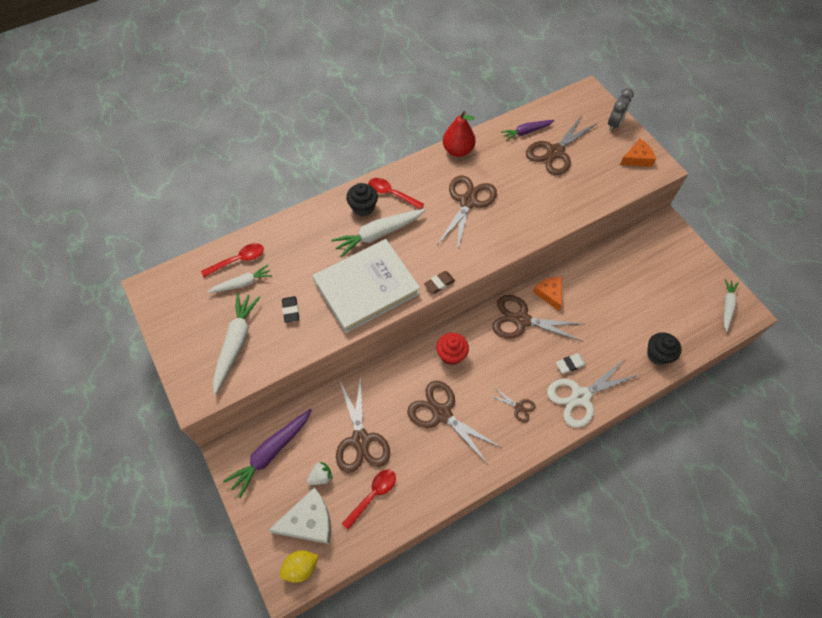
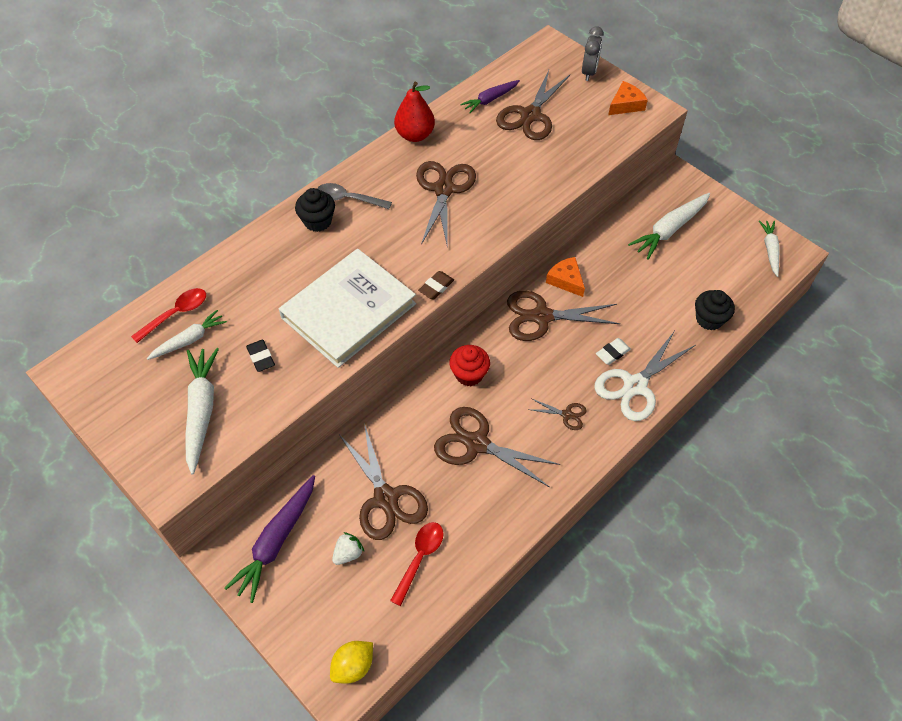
camera: 15 degrees left, 5 degrees down
white cheese [269,487,331,544] -> none
white carrot [331,209,425,257] -> white carrot moved to [628,193,710,259]
red spoon [368,178,424,209] -> grey spoon [317,183,392,209]

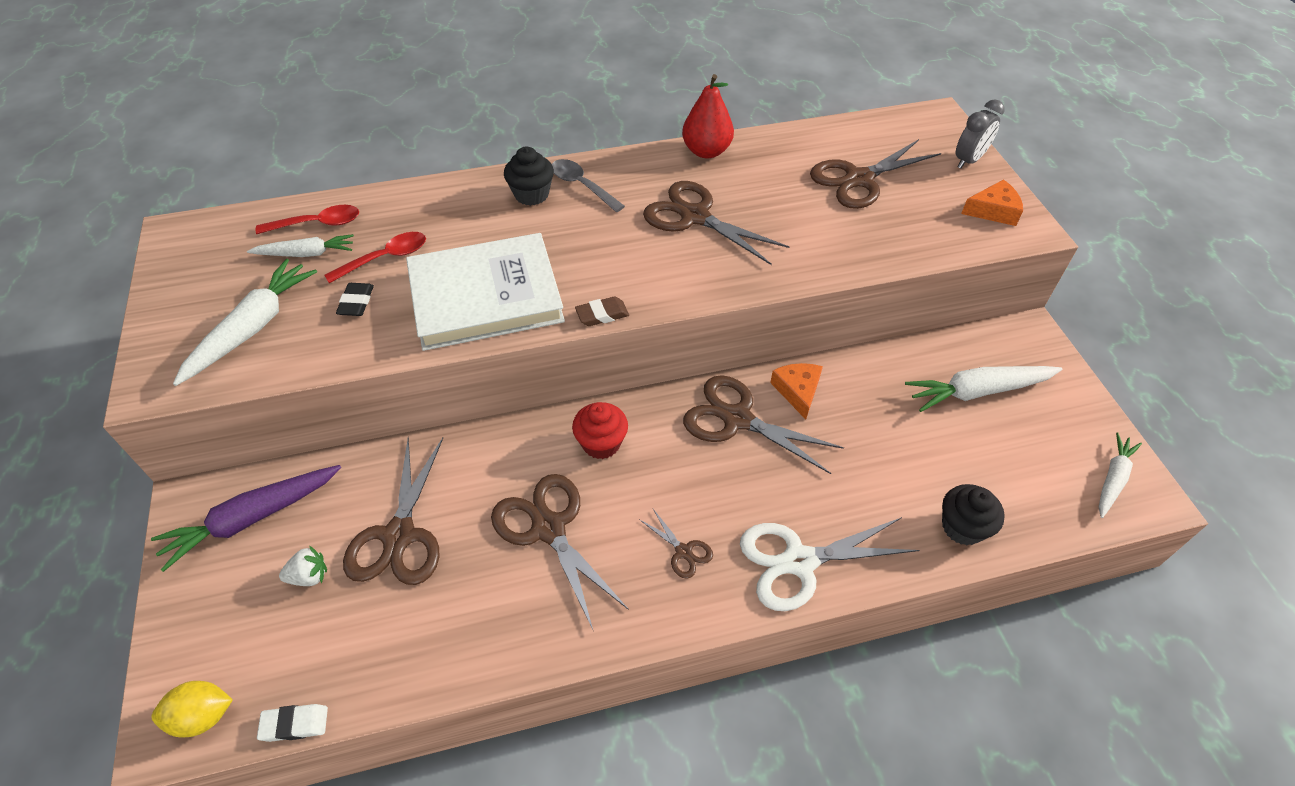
camera: 30 degrees right, 5 degrees down
red spoon [390,522,444,606] -> red spoon moved to [324,232,426,283]
brown scissors [416,161,476,249] -> brown scissors turned 90 degrees counterclockwise [643,181,790,265]
purple carrot [460,80,520,113] -> none
white eraser [596,338,631,365] -> white eraser moved to [257,704,328,742]

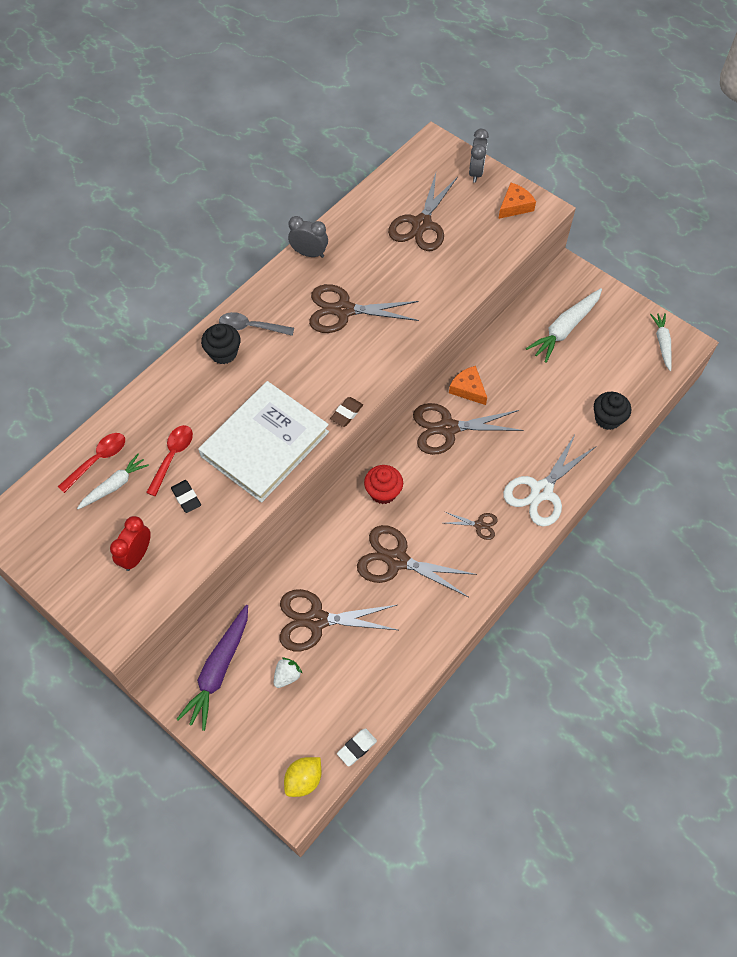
camera: 35 degrees left, 10 degrees up
white carrot [173,259,317,386] -> red clock [110,516,151,571]
brown scissors [343,437,443,585] -> brown scissors turned 120 degrees clockwise [280,589,398,651]
red pear [682,74,734,158] -> grey clock [288,216,328,258]

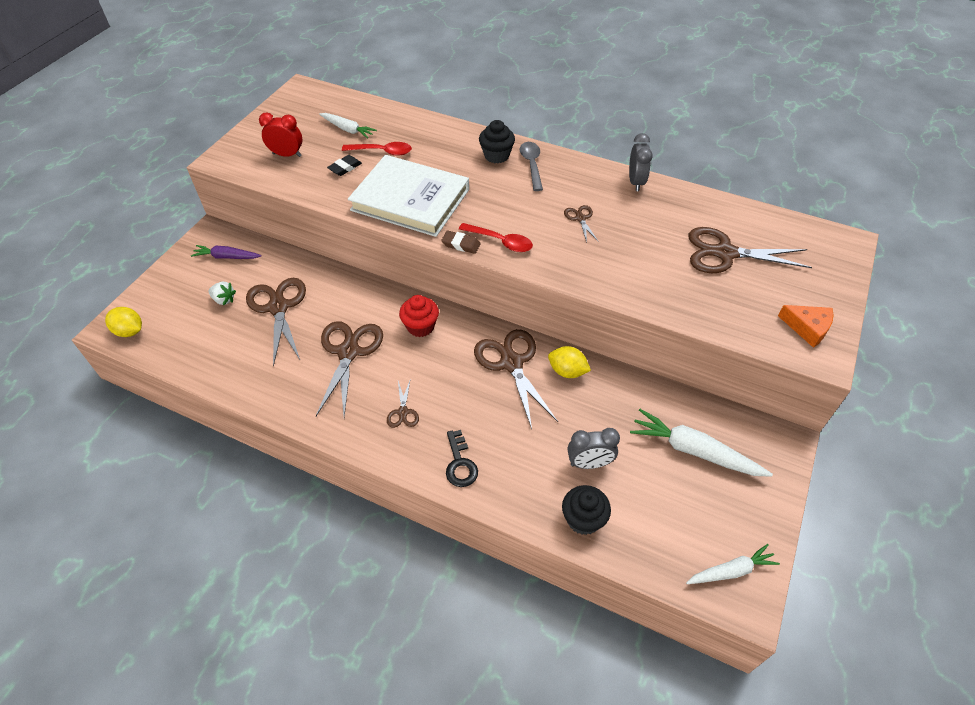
camera: 75 degrees right, 10 degrees down
red spoon [58,433,125,493] -> red spoon moved to [459,223,533,252]
purple carrot [177,605,248,731] -> purple carrot [191,245,262,259], size x0.63
brown scissors [309,284,419,333] -> brown scissors [564,205,599,243], size x0.48
white eraser [337,728,377,766] -> none
orange cheese [449,366,487,405] -> yellow lemon [548,346,591,378]
grey clock [469,129,489,183] -> grey clock moved to [568,428,620,469]
white scissors [503,433,595,527] -> black key [446,430,478,487]

